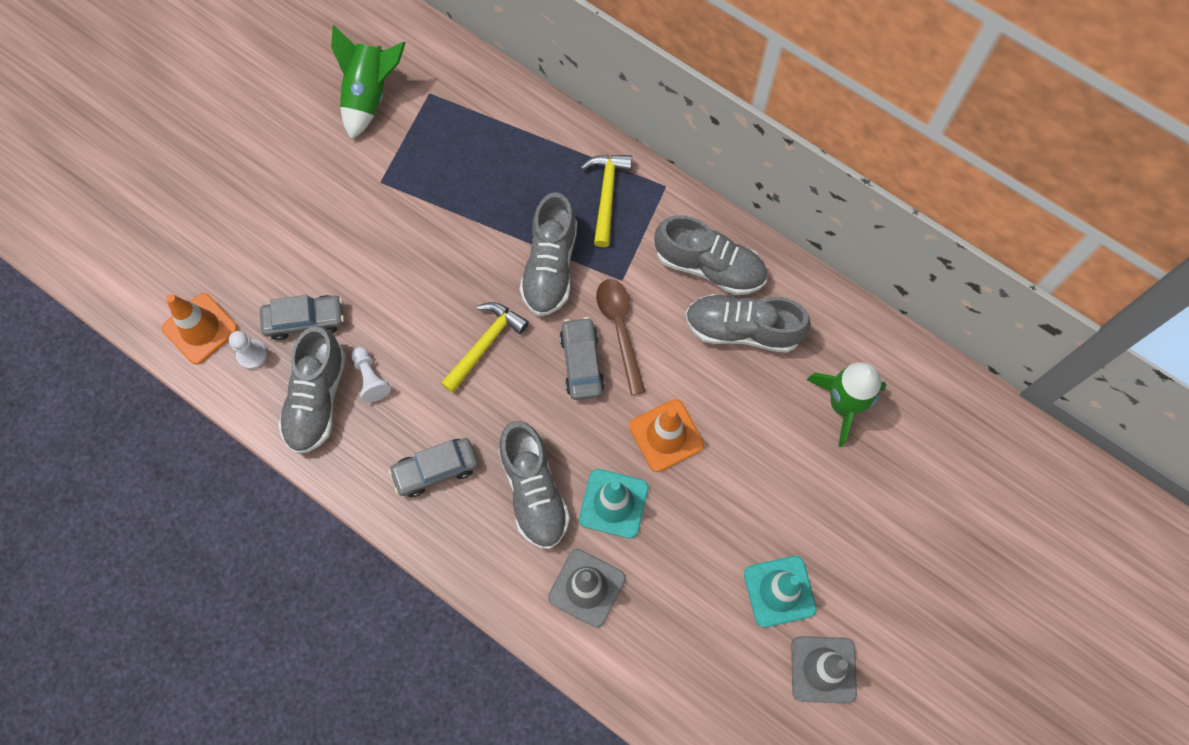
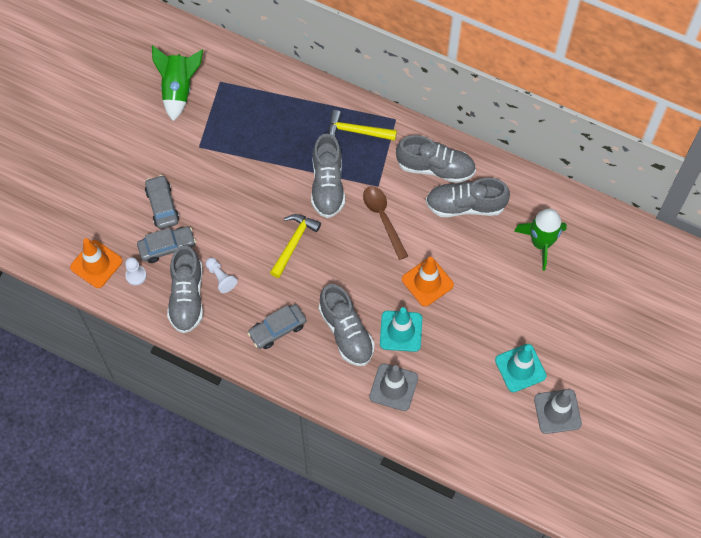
camera: 10 degrees left, 5 degrees down
grey car [560,317,605,400] -> grey car moved to [145,175,180,229]
yellow hammer [581,155,632,247] -> yellow hammer turned 75 degrees counterclockwise [328,110,397,143]

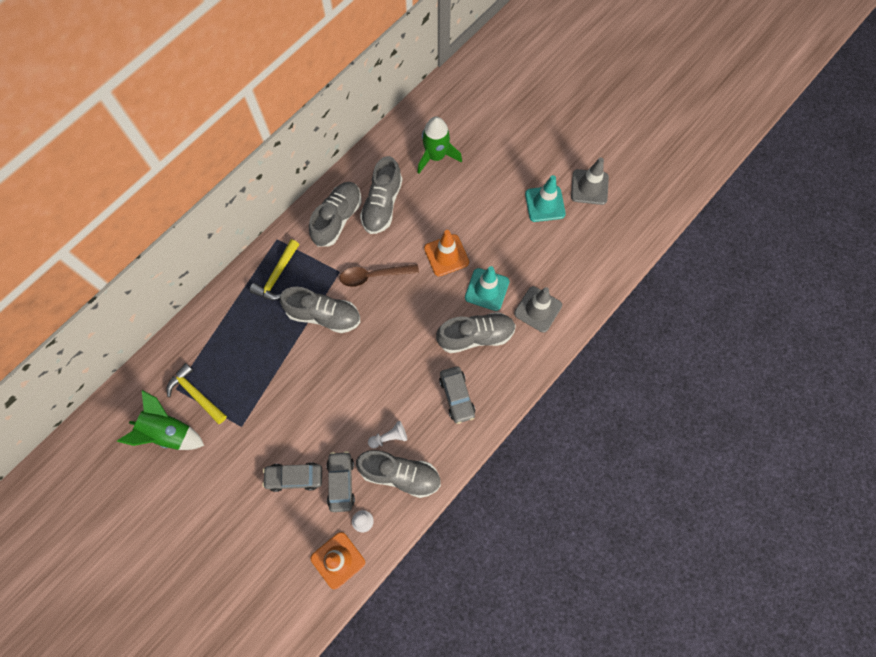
camera: 75 degrees left, 5 degrees up
yellow hammer [270,214,321,278] -> yellow hammer moved to [167,363,227,424]

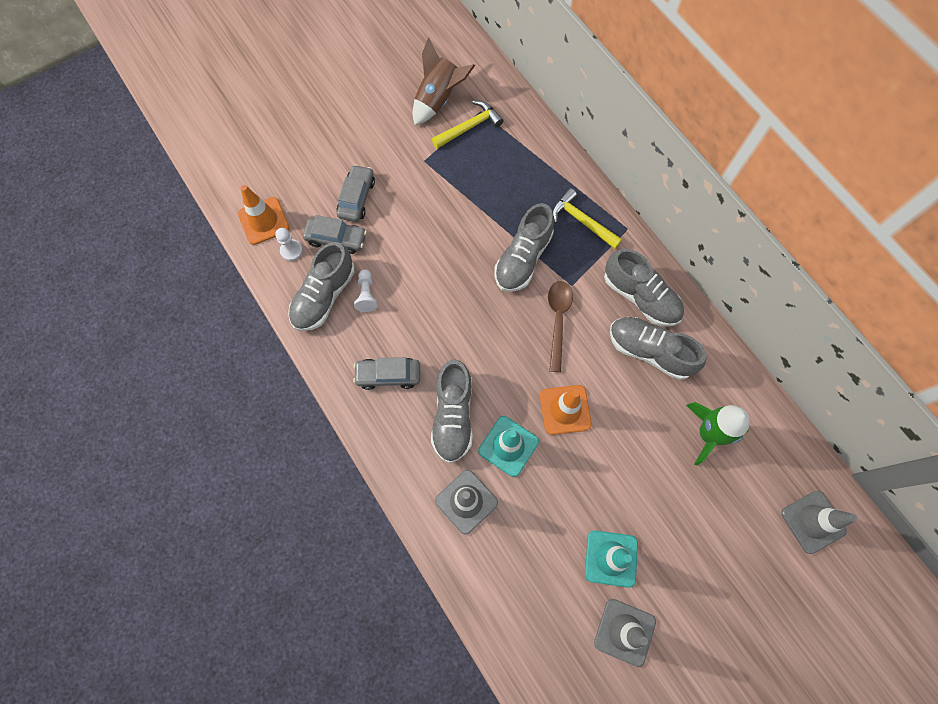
camera: 105 degrees right, 0 degrees up
green rocket [117,390,204,450] -> brown rocket [413,38,475,125]
none -> grey traffic cone [781,491,857,554]

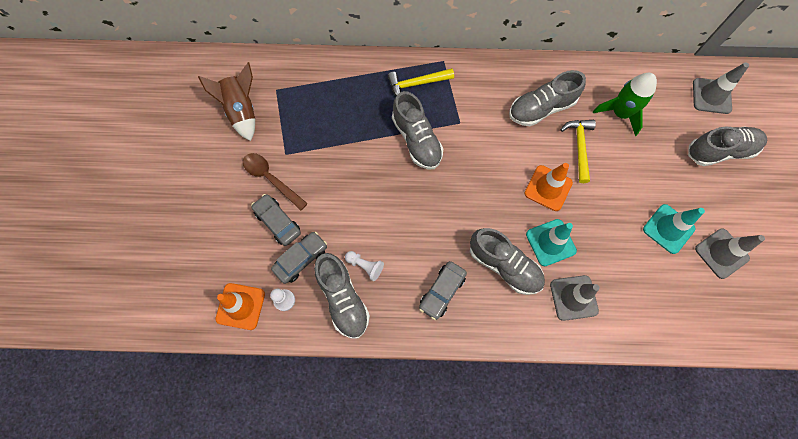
camera: 55 degrees left, 0 degrees up
yellow hammer [432,100,504,149] -> yellow hammer moved to [560,120,596,183]
brown spoon [548,281,573,372] -> brown spoon moved to [243,153,308,210]
grey shoe [604,249,684,326] -> grey shoe moved to [688,127,767,166]

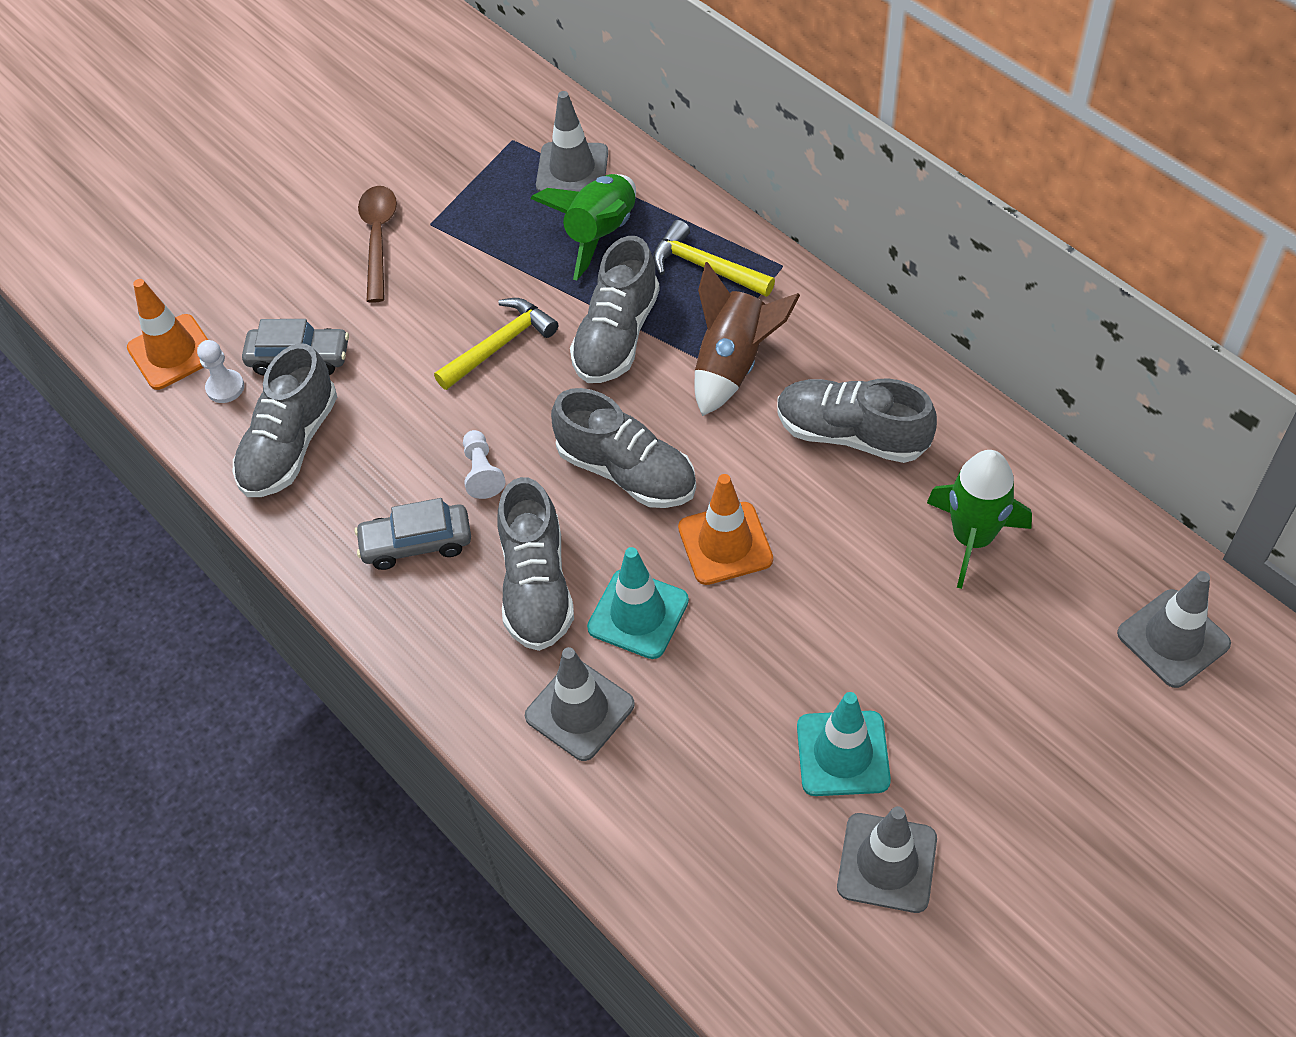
camera: 50 degrees right, 15 degrees down
brown rocket [198,62,255,141] -> brown rocket moved to [695,262,800,416]
grey car [251,194,301,246] -> none
white pawn [345,251,384,281] -> white pawn moved to [463,430,505,499]
yellow hammer [560,120,596,183] -> yellow hammer moved to [434,298,558,390]
grey shoe [688,127,767,166] -> grey shoe moved to [551,388,696,508]
none -> green rocket [530,174,636,280]
none -> grey traffic cone [536,91,608,192]

